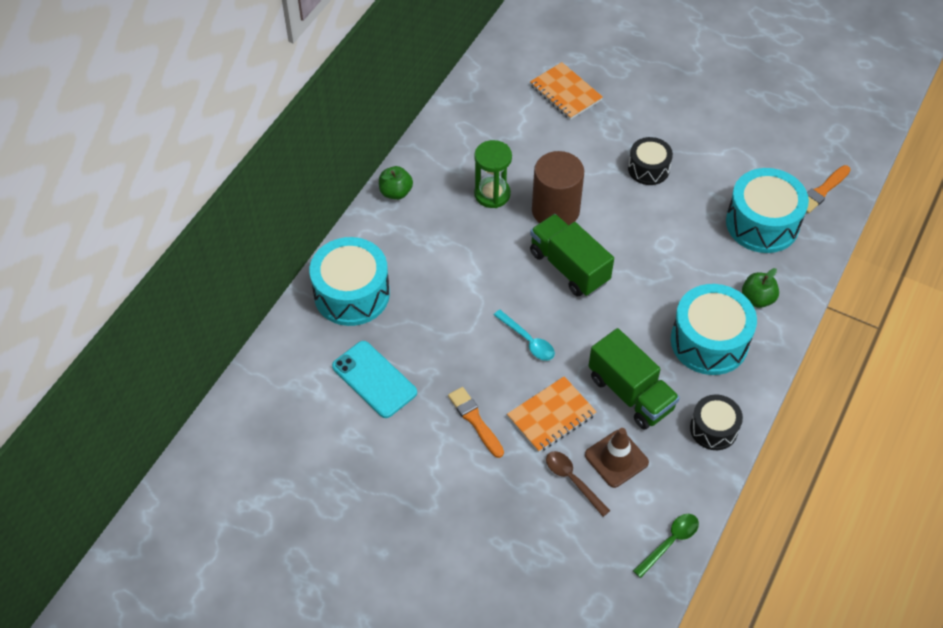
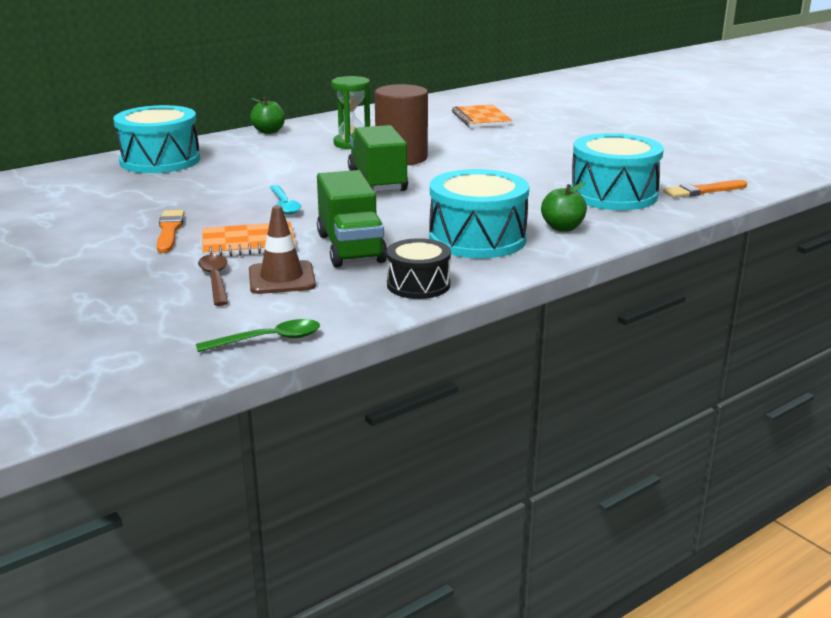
camera: 25 degrees right, 30 degrees down
turquoise phone [332,341,417,418] -> none
black drum [628,137,673,185] -> none

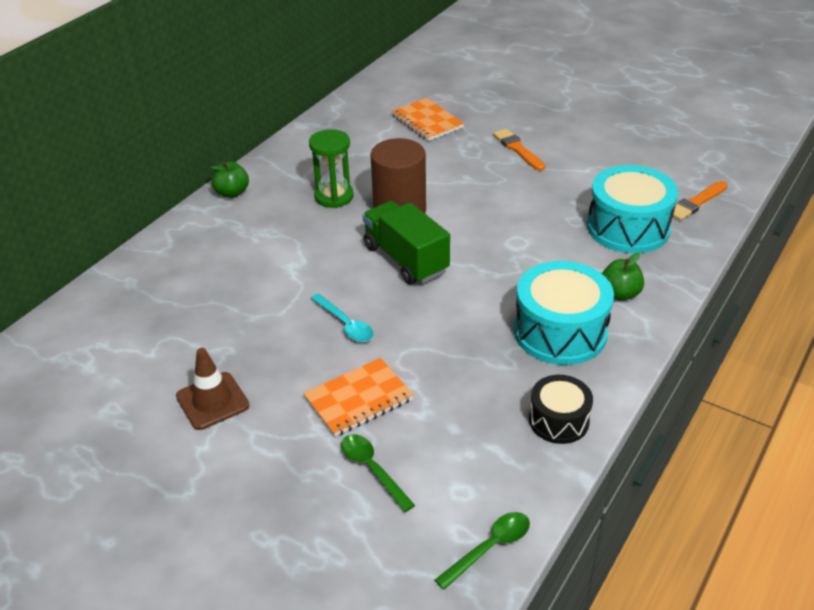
camera: 20 degrees left, 15 degrees up
turquoise drum [113,105,200,173] -> none
orange brush [157,210,184,253] -> orange brush moved to [493,129,545,171]
brown spoon [198,254,228,306] -> green spoon [341,434,415,512]
brown traffic cone [249,205,316,294] -> brown traffic cone moved to [176,348,249,430]
green truck [317,170,387,268] -> none

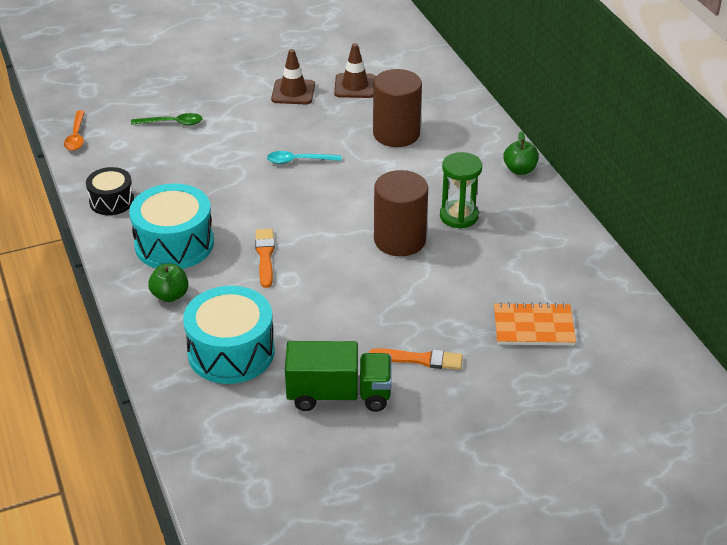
camera: 125 degrees right, 0 degrees up
orange notebook [303,358,413,437] -> none
green truck [362,201,450,285] -> green truck moved to [285,341,392,412]
green spoon [435,512,530,590] -> orange spoon [64,110,85,151]
orange brush [673,181,728,221] -> orange brush moved to [255,229,275,288]
none -> brown traffic cone [334,43,376,98]
none -> brown cylinder [373,69,422,147]

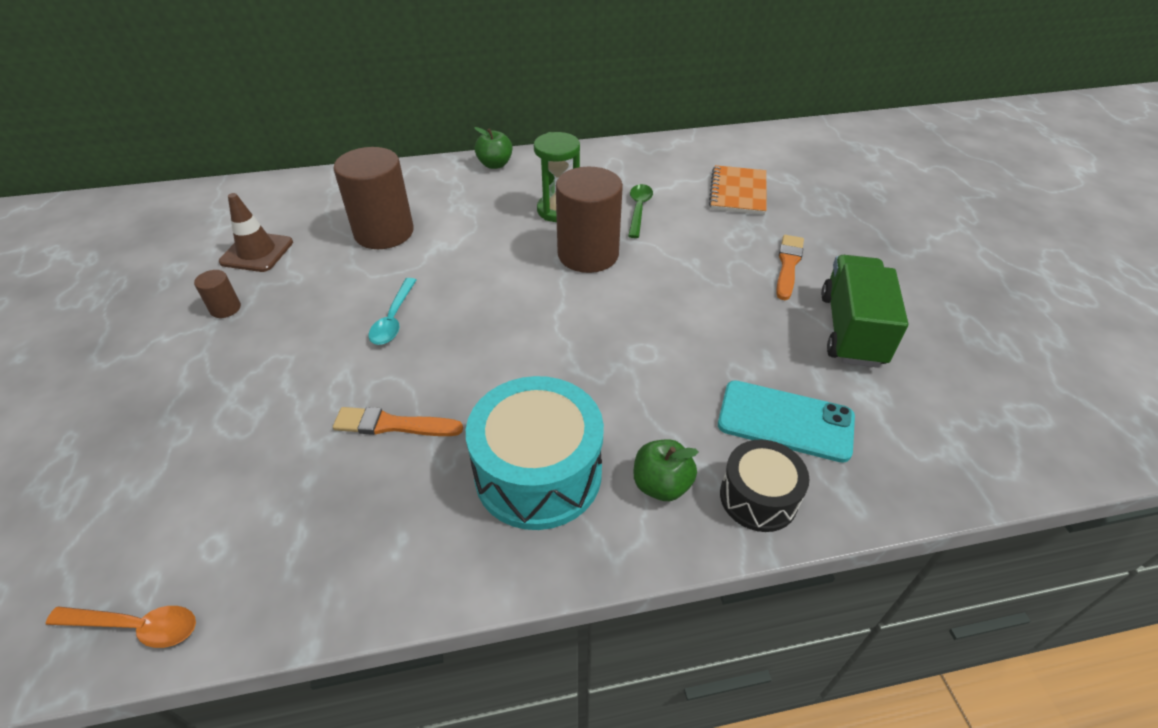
camera: 80 degrees left, 5 degrees up
black drum [86,167,134,215] -> black drum moved to [720,439,810,532]
green spoon [131,113,203,125] -> green spoon moved to [628,184,653,238]
turquoise drum [183,286,275,384] -> turquoise phone [718,380,855,463]
orange brush [255,229,275,288] -> orange brush moved to [333,407,463,436]
brown traffic cone [271,49,315,105] -> brown cylinder [194,270,241,318]

